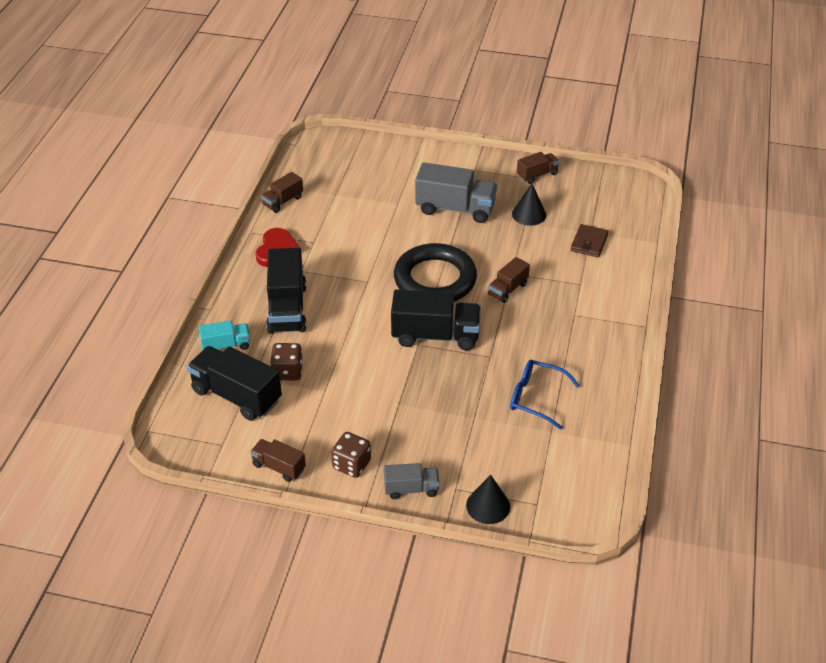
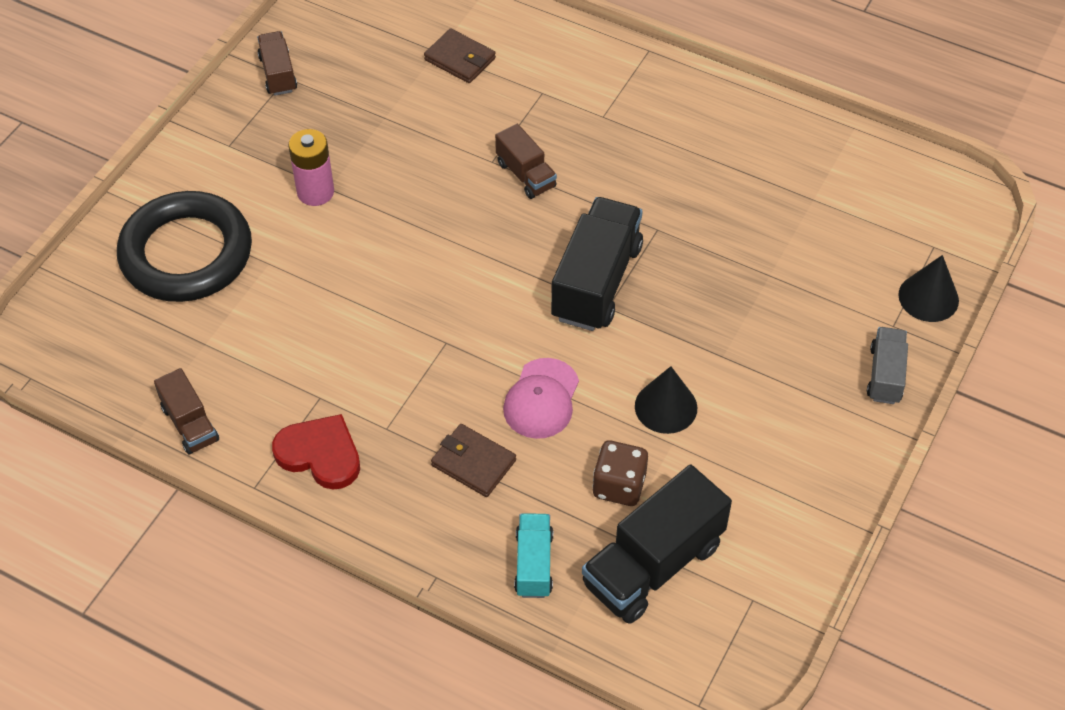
camera: 75 degrees left, 10 degrees up
brown truck [250,439,306,482] -> none
black truck [266,248,307,334] -> brown wallet [431,424,516,497]
brown dice [331,432,371,478] -> none
black ring [394,243,477,301] -> black ring moved to [117,191,252,302]
grey truck [415,162,497,223] -> pink battery [288,129,334,206]
blue glasses [510,360,580,429] -> none
black cone [512,183,546,226] -> black cone moved to [635,366,697,434]
none -> pink cap [503,358,579,439]

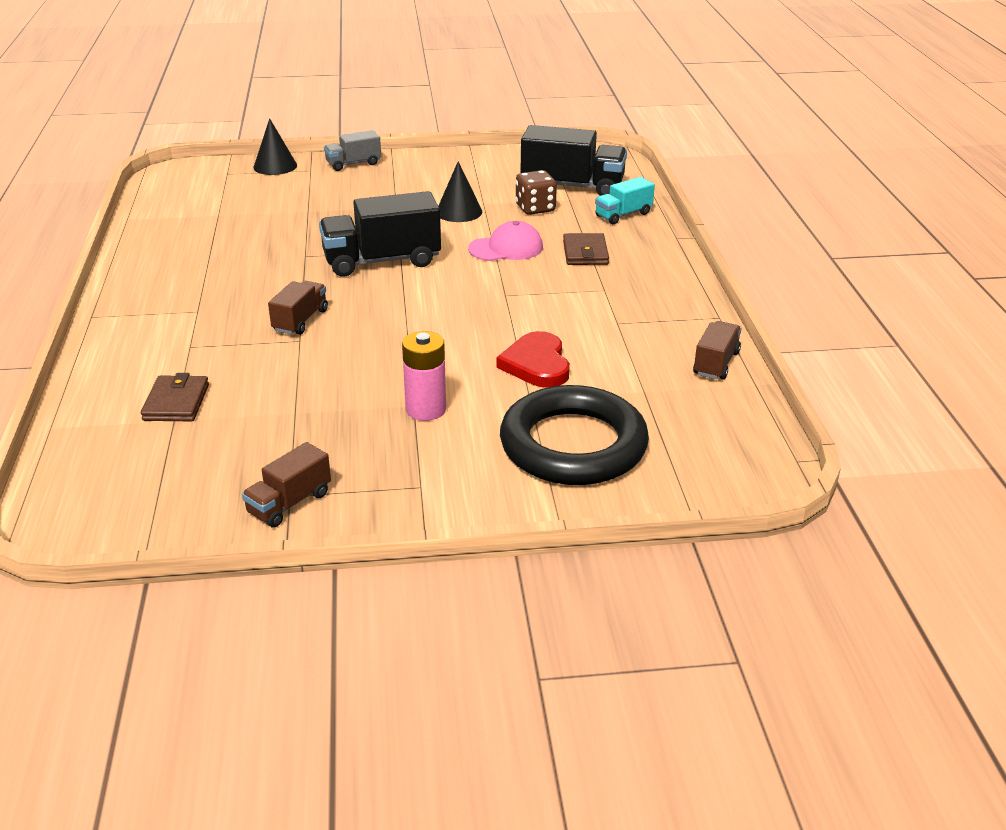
camera: 125 degrees left, 20 degrees down
red heart [272,414,360,490] -> red heart moved to [496,331,570,388]

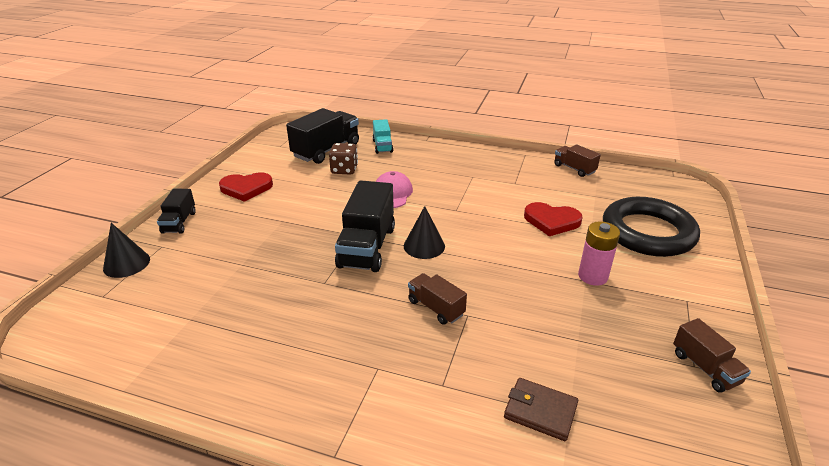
camera: 65 degrees left, 0 degrees up
grey truck [324,130,381,171] -> black truck [157,189,196,234]
black cone [438,161,482,222] -> black cone moved to [404,206,445,259]
brown wallet [563,233,609,265] -> none
none -> red heart [219,172,273,202]

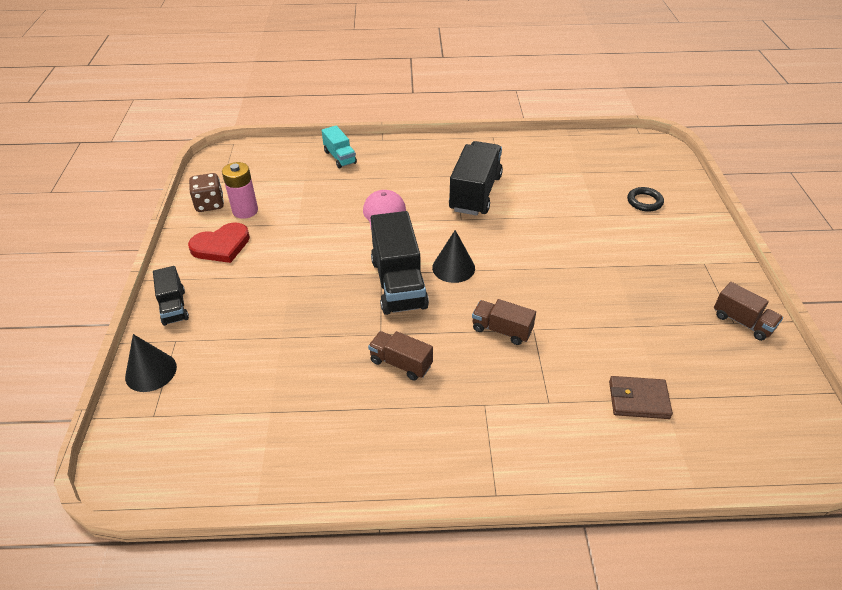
camera: 20 degrees left, 10 degrees up
black truck [286,108,359,164] -> black truck moved to [449,141,503,216]
brown dice [329,143,358,175] -> brown dice moved to [189,173,224,212]
red heart [524,202,583,236] -> none
brown truck [554,145,601,177] -> brown truck moved to [368,331,433,380]
pink battery [578,221,620,286] -> pink battery moved to [222,162,258,219]
black ring [603,197,700,257] -> black ring [627,187,664,212], size x0.41

